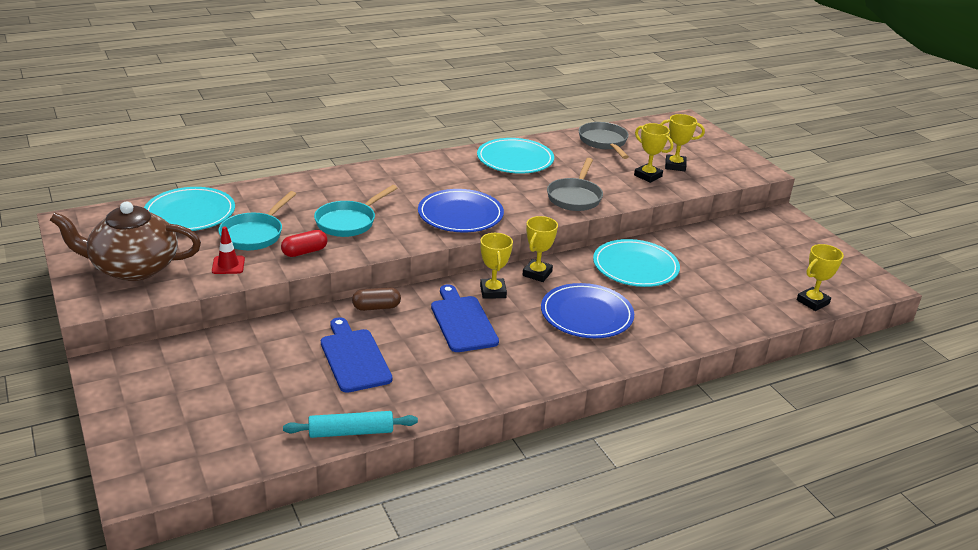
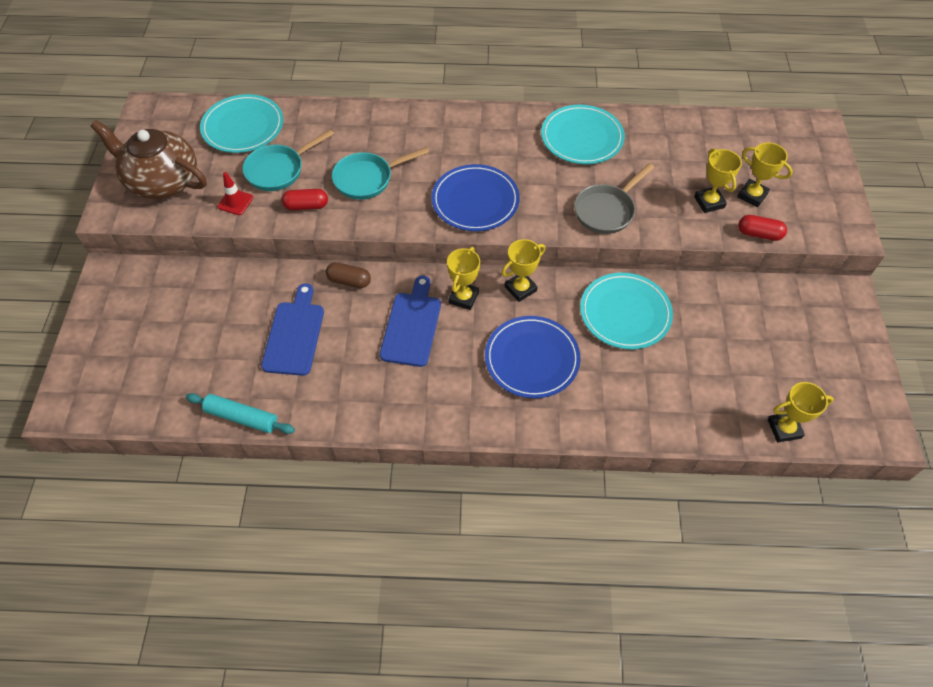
camera: 30 degrees right, 25 degrees up
grey pan [579,122,629,159] -> none
none -> red capsule [738,215,787,241]

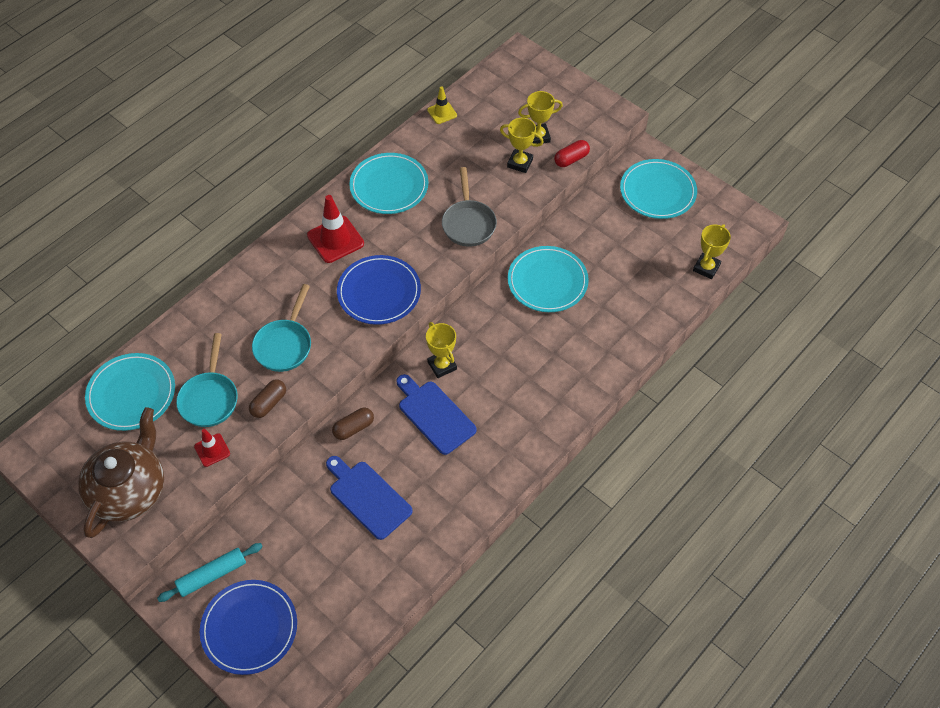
camera: 50 degrees left, 0 degrees up
brown teapot [91,120,207,199] -> brown teapot turned 135 degrees clockwise [78,407,164,538]
turquoise rolling pin [186,393,295,434] -> turquoise rolling pin moved to [157,543,263,602]
red capsule [282,189,328,210] -> brown capsule [249,380,286,418]
blue plate [485,316,580,398] -> blue plate moved to [200,580,297,675]
yellow trophy [501,239,545,302] -> none
none -> red traffic cone [307,195,364,263]
none -> yellow traffic cone [427,87,457,124]
none -> turquoise plate [620,159,697,219]

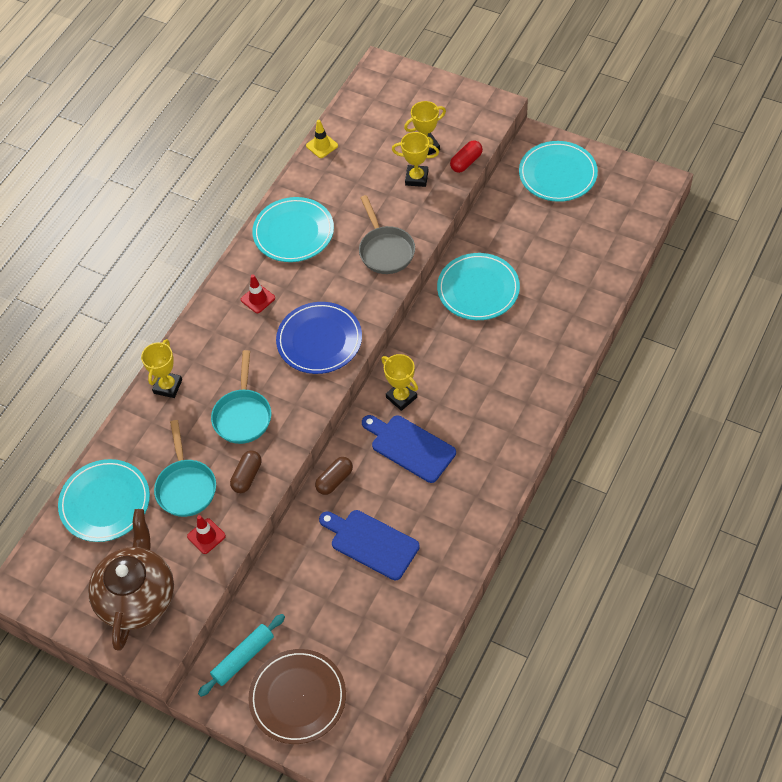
camera: 10 degrees left, 0 degrees up
blue plate [200,580,297,675] -> brown plate [248,649,346,744]
red traffic cone [307,195,364,263] -> red traffic cone [241,274,275,313], size x0.57
yellow trophy [693,224,731,279] -> yellow trophy moved to [141,339,182,398]

